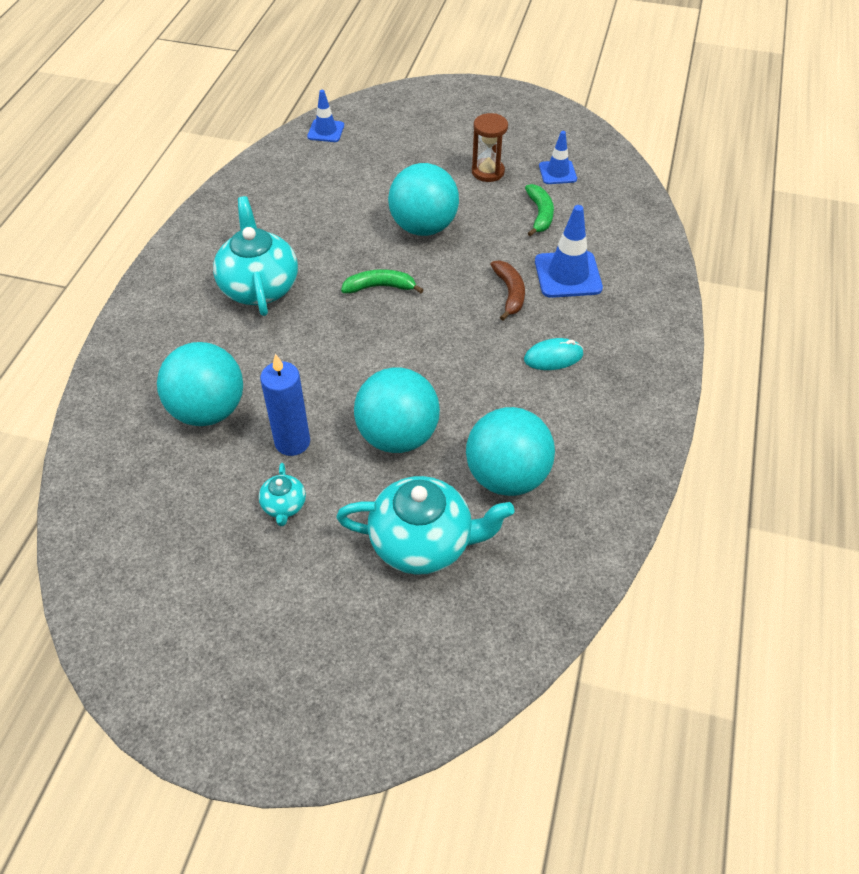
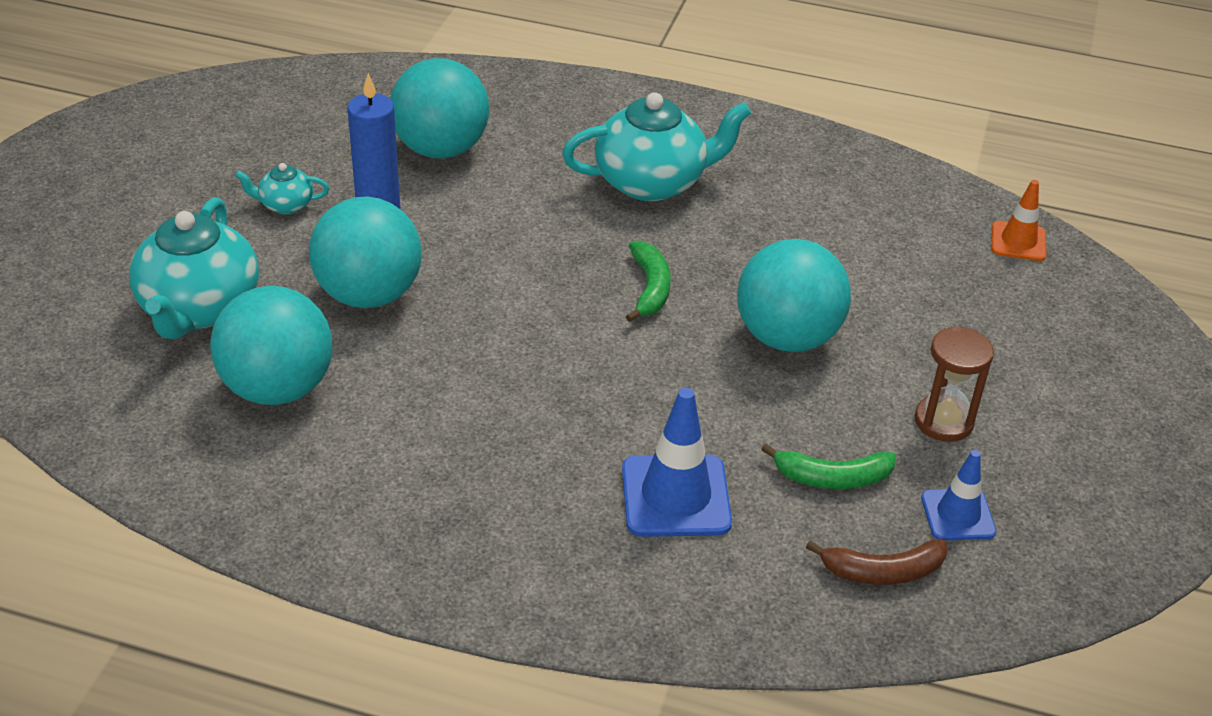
camera: 90 degrees right, 10 degrees down
blue traffic cone [307,90,344,142] -> orange traffic cone [992,180,1046,261]
brown banana [490,260,525,321] -> brown banana moved to [806,539,948,585]
turquoise mouse [524,338,584,370] -> none

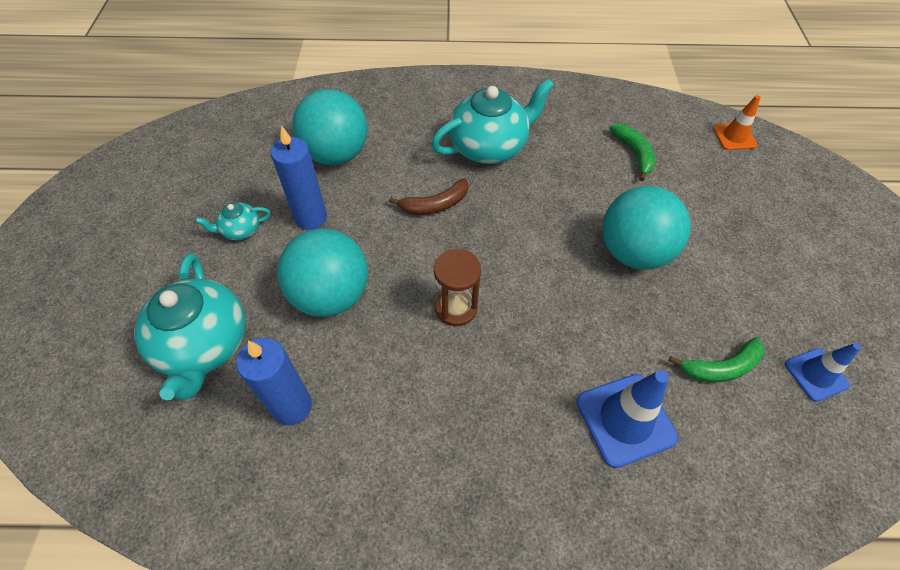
camera: 15 degrees left, 15 degrees up
turquoise ball [210,286,333,405] -> blue candle [236,338,312,425]
green banana [626,241,671,322] -> green banana moved to [609,123,656,181]
brown banana [806,539,948,585] -> brown banana moved to [389,179,468,215]
brown hourglass [915,326,994,442] -> brown hourglass moved to [434,249,481,326]

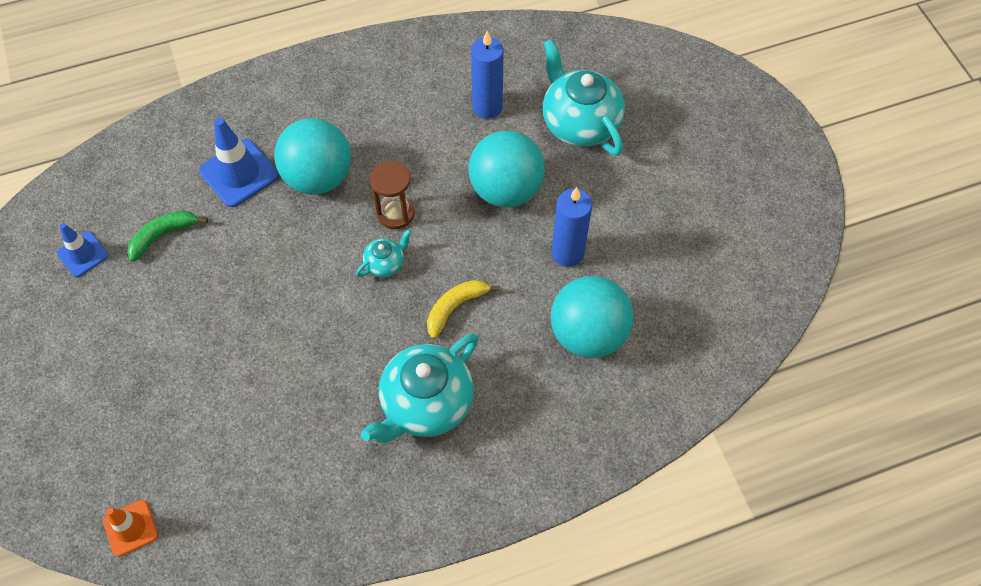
camera: 160 degrees right, 5 degrees up
turquoise teapot [195,203,270,240] -> turquoise teapot moved to [356,229,412,277]
brown banana [389,179,468,215] -> yellow banana [427,280,500,339]
turquoise ball [602,186,691,269] -> turquoise ball moved to [274,118,351,195]
green banana [609,123,656,181] -> none

